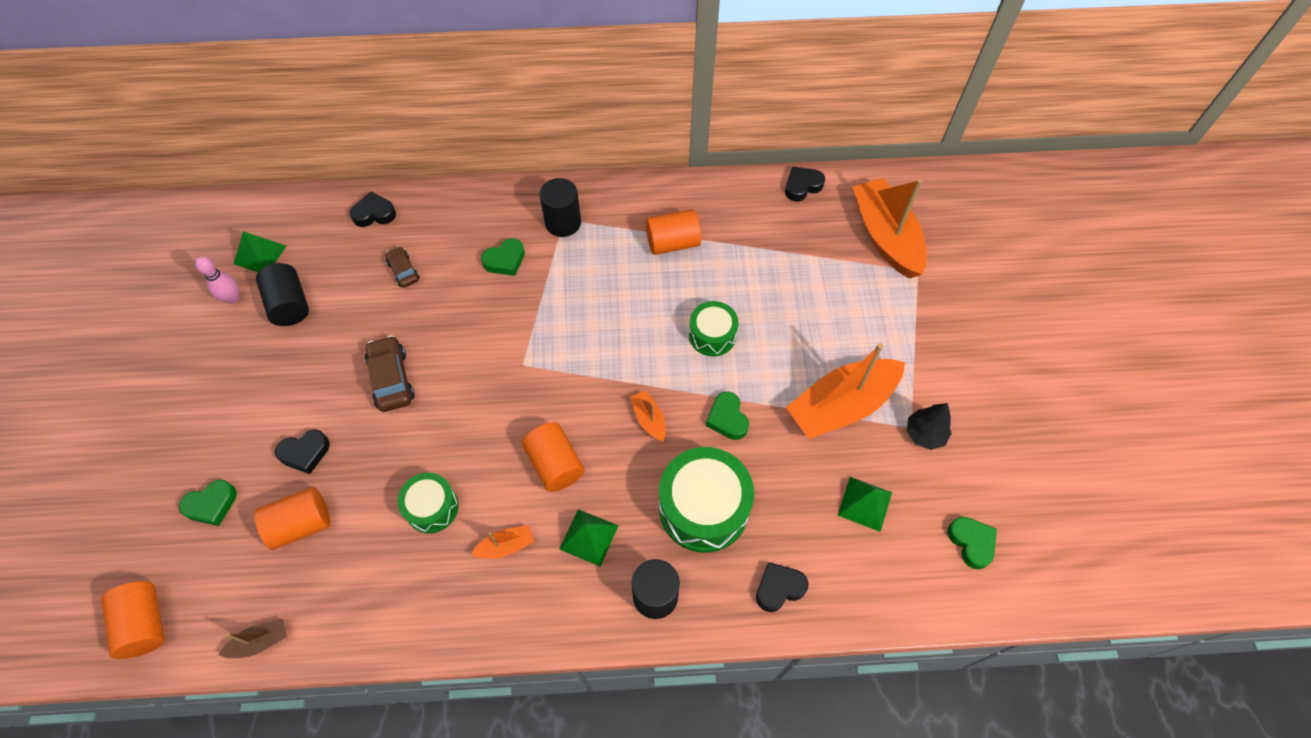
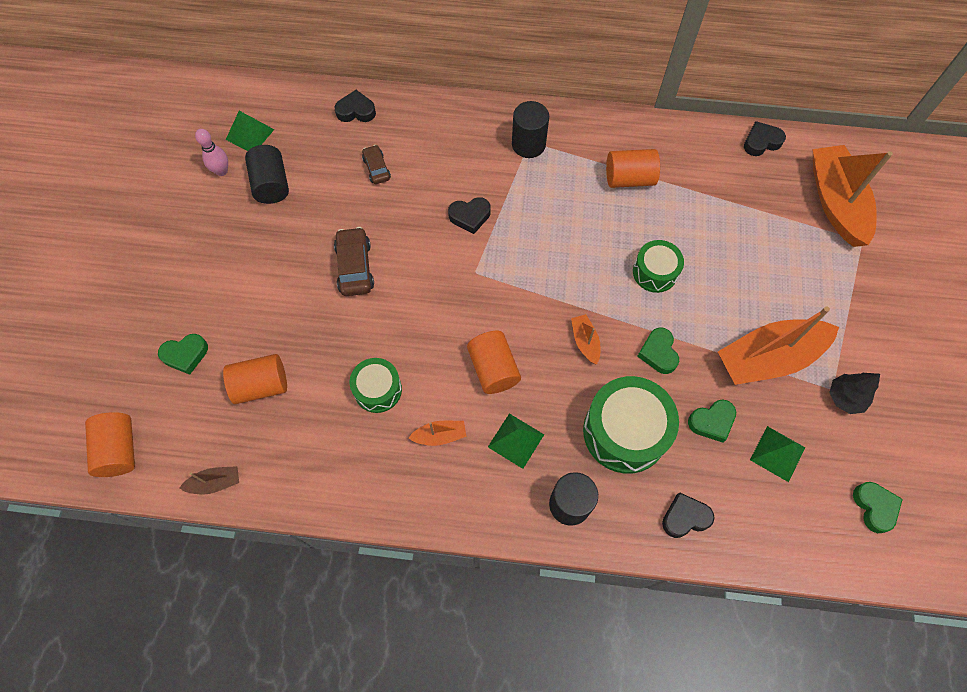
camera: 10 degrees right, 5 degrees up
black heart [275,429,330,474] -> black heart moved to [448,197,490,234]
green heart [481,238,525,276] -> green heart moved to [688,399,736,443]

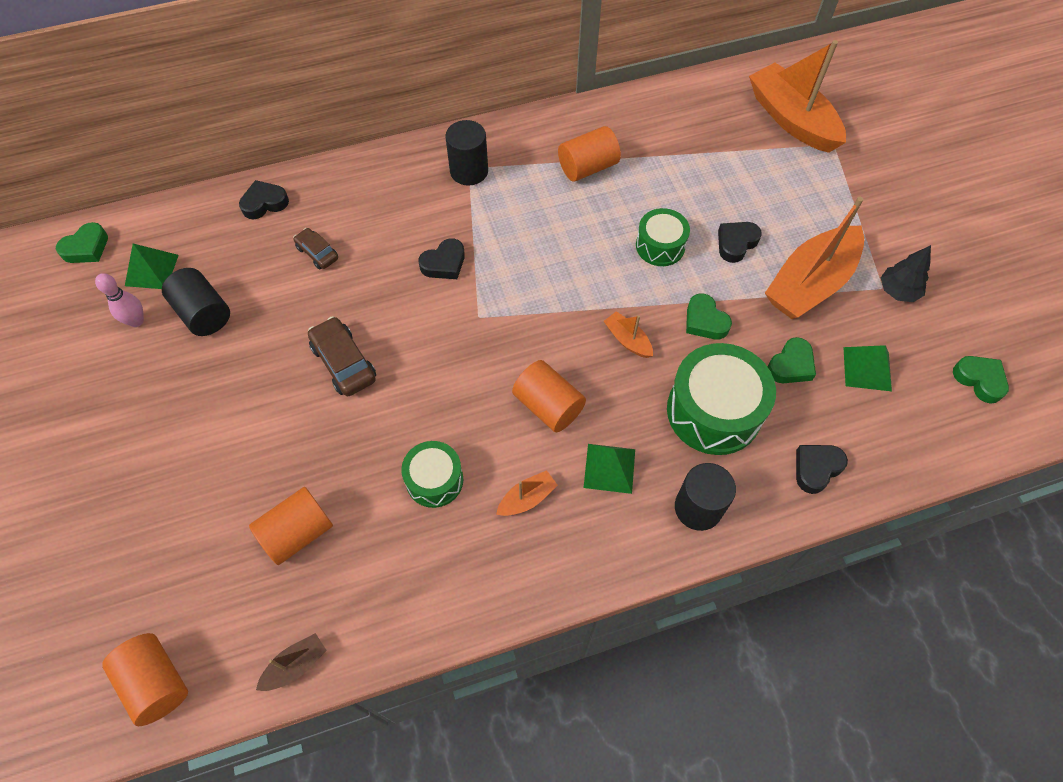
camera: 25 degrees left, 5 degrees down
green heart [158,334,208,375] -> green heart moved to [56,222,108,263]
black heart [744,121,786,156] -> black heart moved to [718,222,762,263]

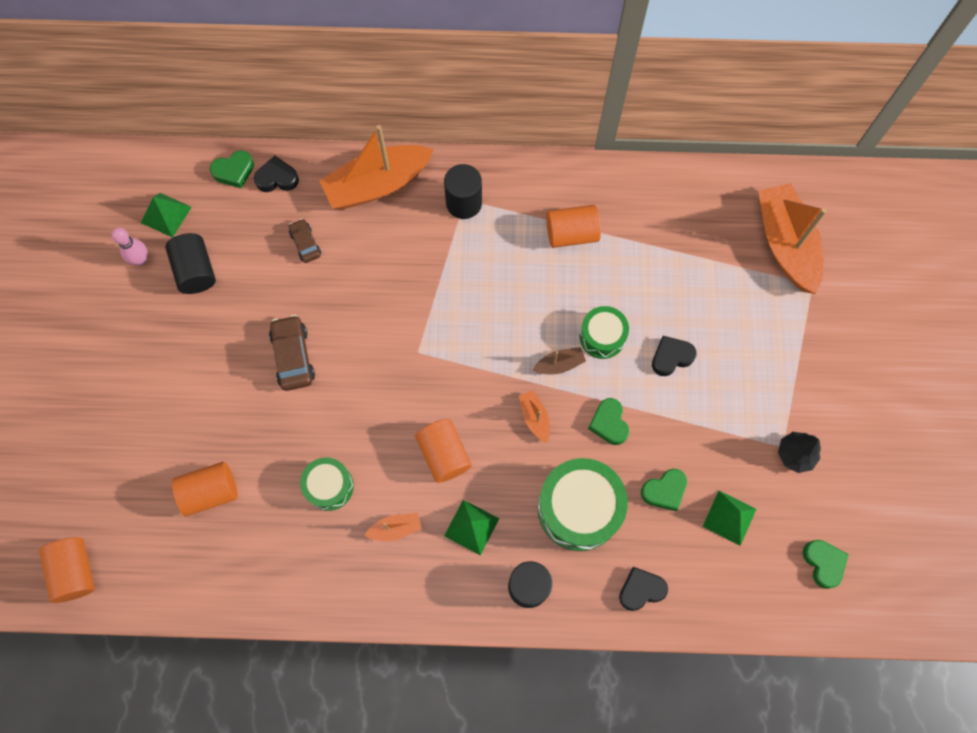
camera: 20 degrees right, 10 degrees up
green heart [56,222,108,263] -> green heart moved to [210,150,254,188]
brown boat [256,633,327,691] -> brown boat moved to [533,347,586,374]
black heart [419,238,465,279] -> none
orange boat [765,197,864,319] -> orange boat moved to [319,125,434,209]

